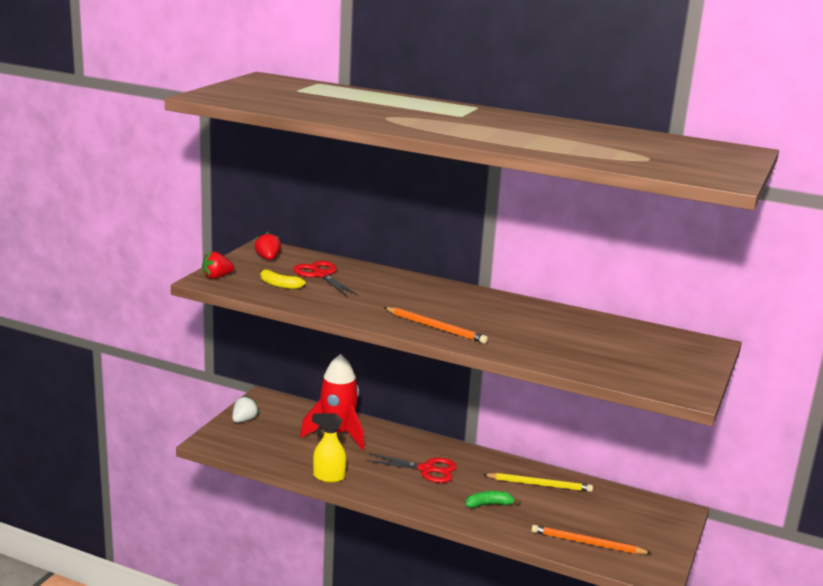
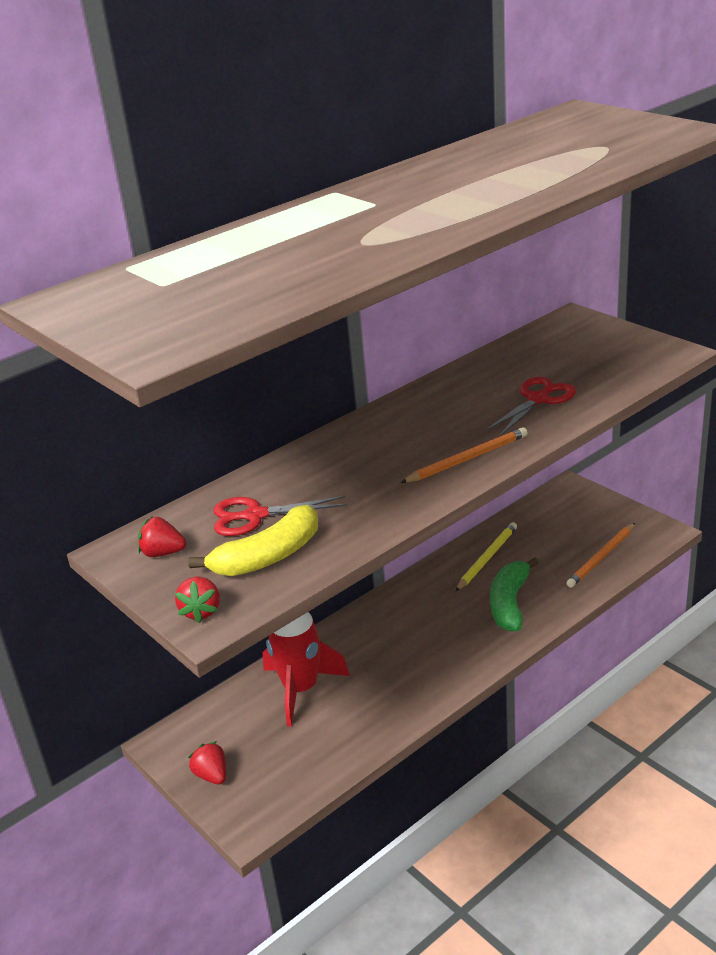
camera: 60 degrees left, 10 degrees up
white strawberry [232,396,259,423] -> red strawberry [188,741,226,784]
yellow banana [260,269,305,289] -> yellow banana [188,505,318,576], size x1.74
yellow spray bottle [312,414,346,482] -> none
red scissors [365,453,457,483] -> red scissors moved to [486,377,576,436]
green banana [466,491,521,508] -> green banana [490,557,539,632], size x1.74

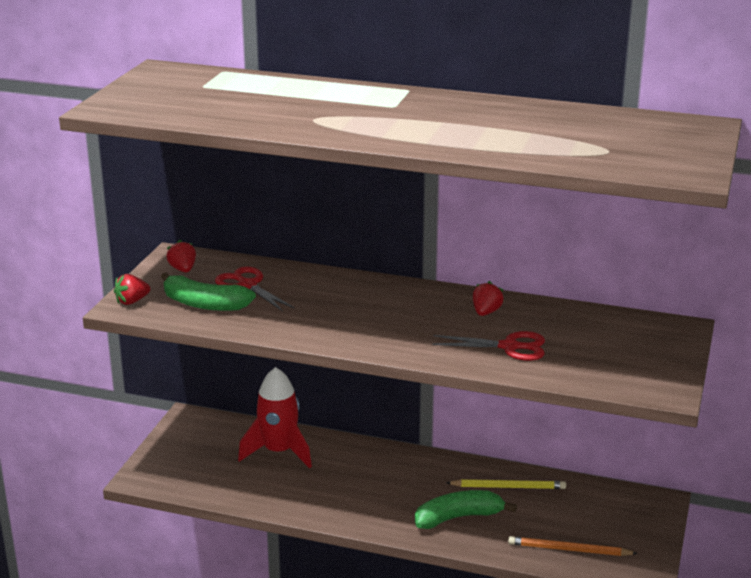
camera: 55 degrees right, 5 degrees down
yellow banana [188,505,318,576] -> green banana [161,272,256,311]
red strawberry [188,741,226,784] -> red strawberry moved to [473,281,504,316]
orange pencil [400,427,527,483] -> none

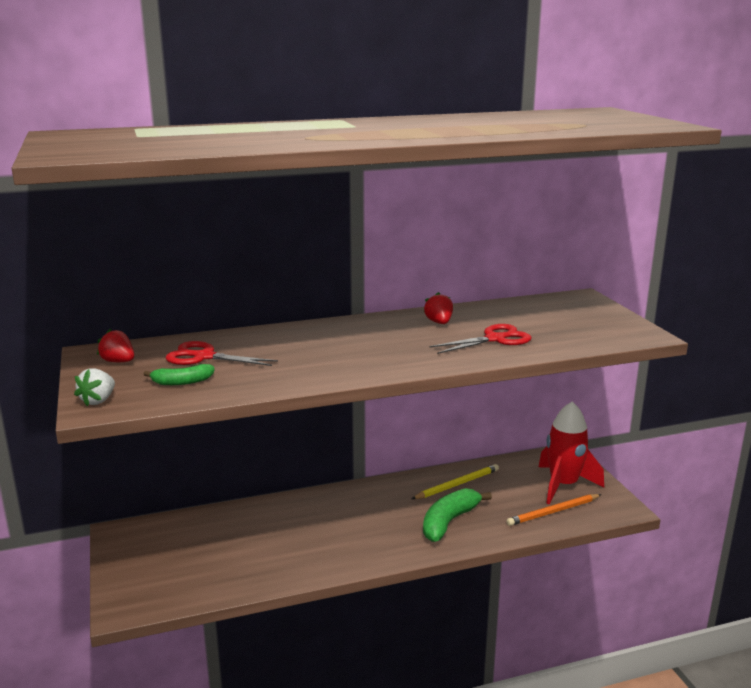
camera: 35 degrees left, 5 degrees down
red strawberry [114,274,150,305] -> white strawberry [74,368,115,406]
green banana [161,272,256,311] -> green banana [143,364,215,385], size x0.58
red rocket [238,367,312,468] -> red rocket moved to [539,401,604,505]

